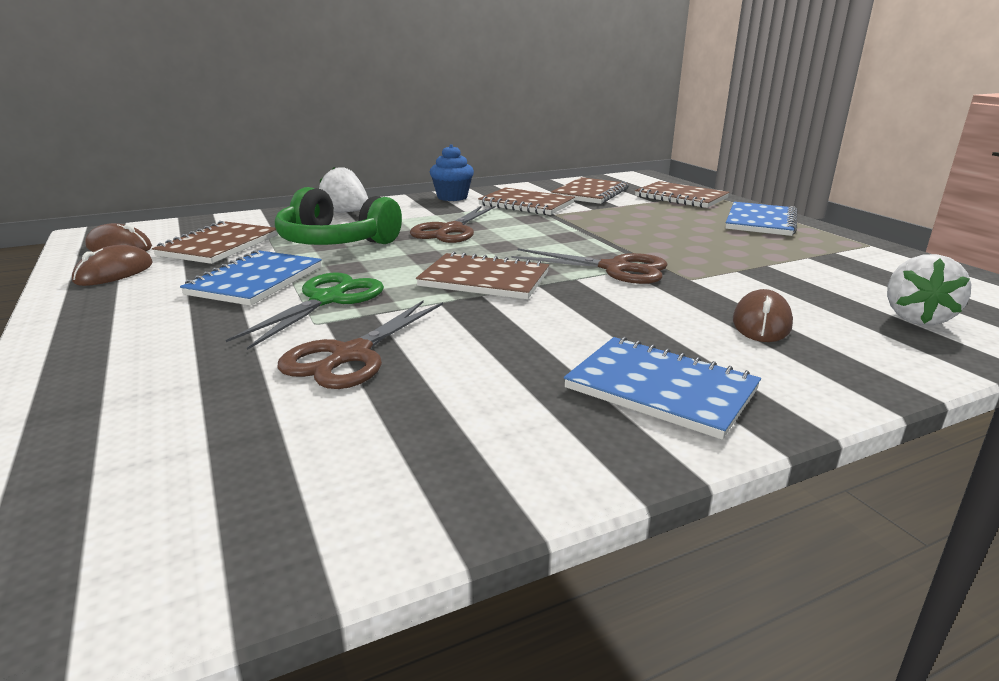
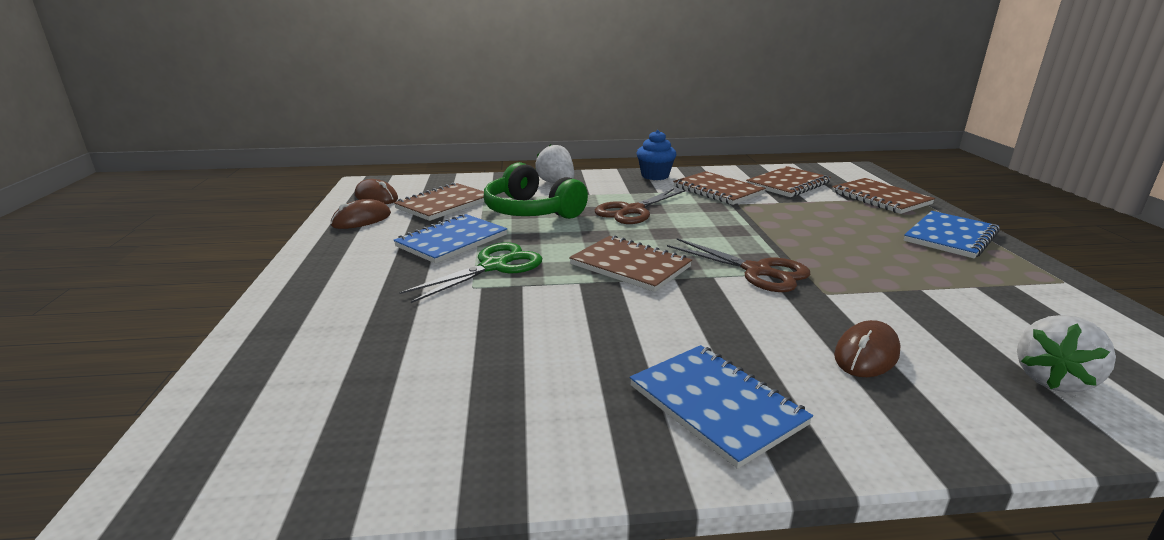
camera: 20 degrees right, 0 degrees up
brown scissors [277,300,443,389] -> none

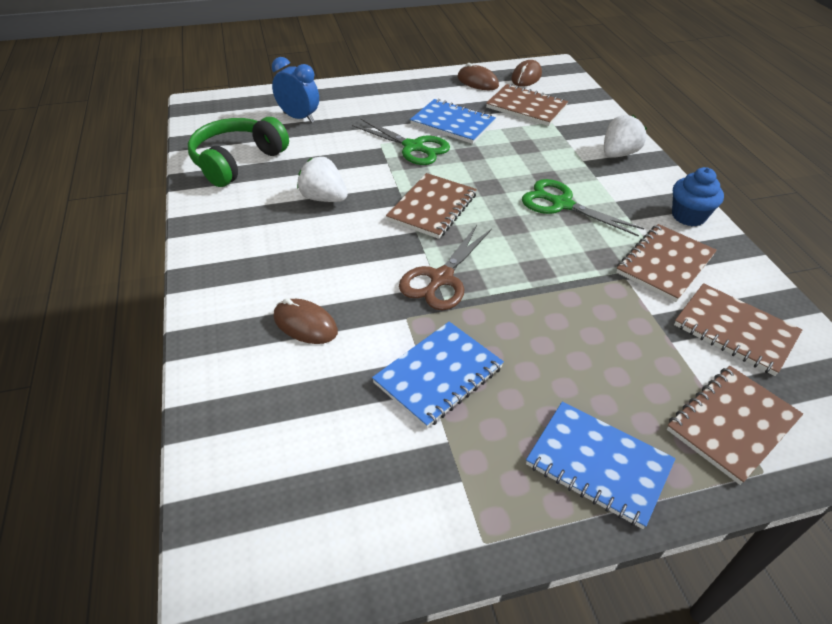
camera: 80 degrees right, 20 degrees up
green headphones [484,162,588,219] -> green headphones moved to [188,117,289,187]
brown scissors [595,188,686,224] -> green scissors [522,179,644,237]
blue notebook [630,345,813,469] -> blue notebook moved to [372,322,504,429]
white strawberry [1017,315,1116,392] -> white strawberry moved to [297,157,348,202]
none -> blue clock [272,57,319,123]

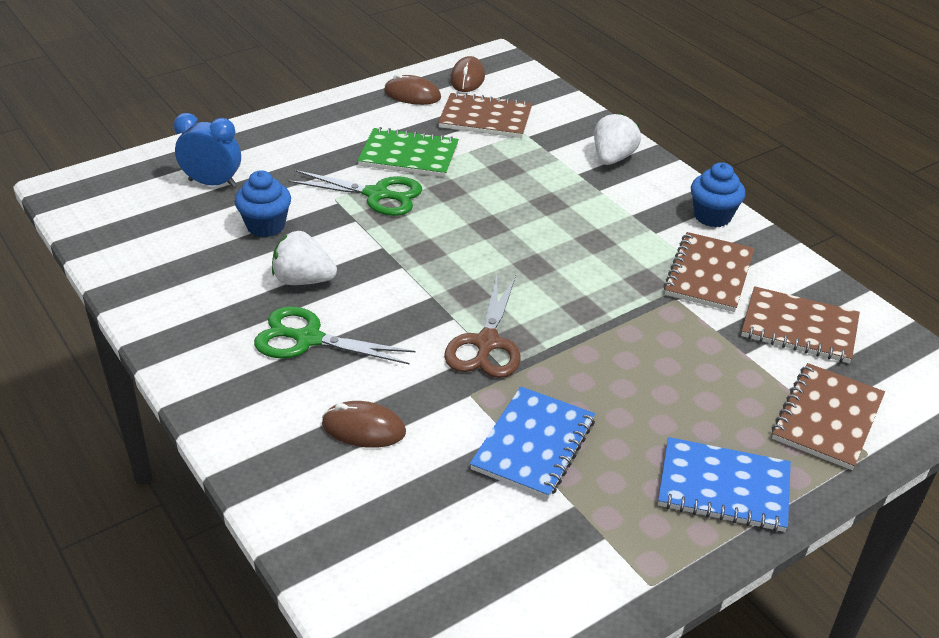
camera: 20 degrees left, 5 degrees down
green headphones [188,117,289,187] -> none
brown notebook [386,173,477,239] -> none
blue notebook [410,99,496,144] -> green notebook [357,127,459,177]
green scissors [522,179,644,237] -> green scissors moved to [254,306,416,364]
none -> blue cupcake [235,170,291,237]

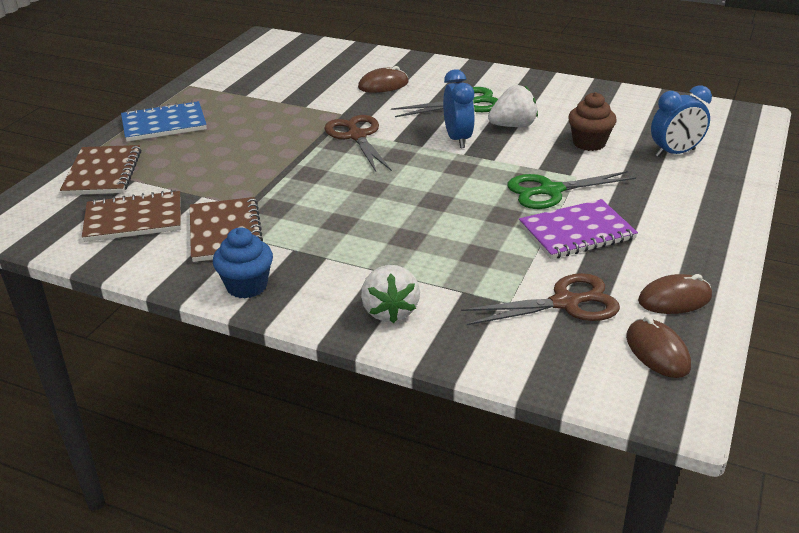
camera: 150 degrees right, 5 degrees down
blue cupcake [235,170,291,237] -> brown cupcake [568,92,617,151]
green notebook [357,127,459,177] -> purple notebook [519,199,638,259]
brown notebook [438,92,532,138] -> brown scissors [461,273,620,325]
blue notebook [470,386,595,499] -> none
none -> blue clock [443,69,475,148]

